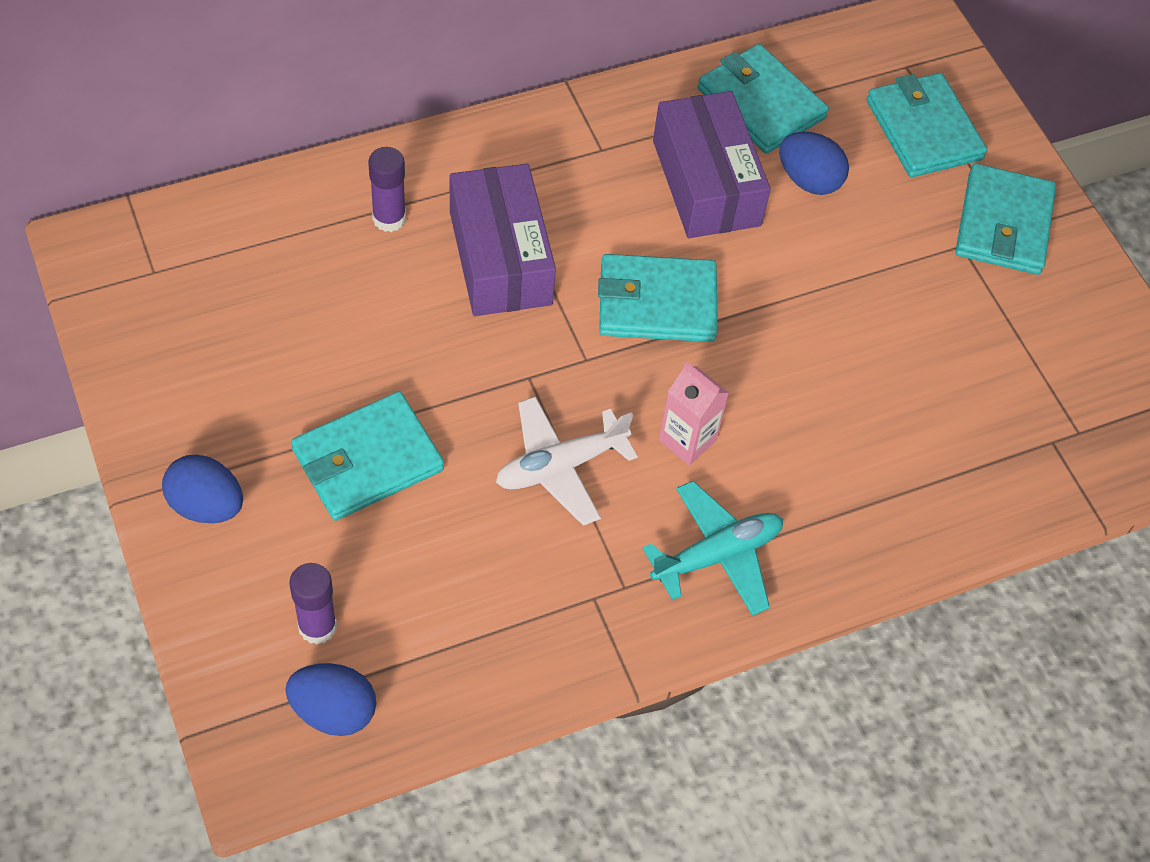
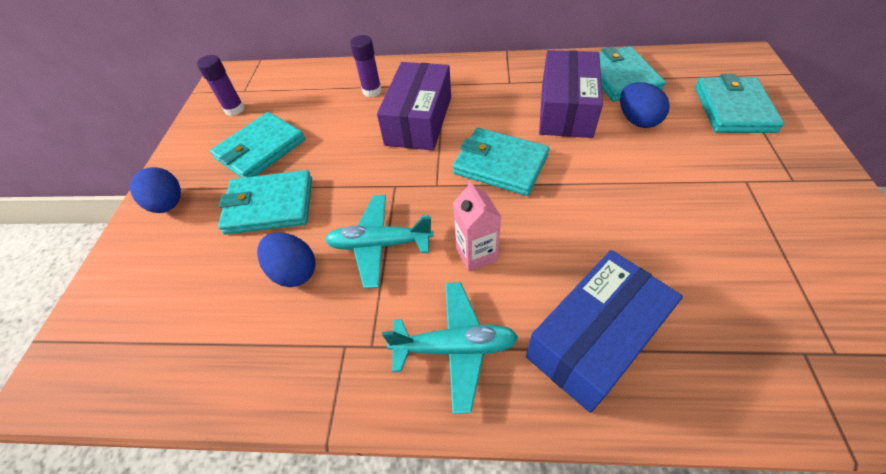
camera: 35 degrees right, 5 degrees down
blue egg [285,663,376,736] -> blue egg moved to [257,232,316,287]
purple glue stick [289,563,337,644] -> purple glue stick moved to [197,55,244,116]
white plane [496,396,638,526] -> turquoise plane [325,195,434,289]
turquoise wallet [955,163,1056,275] -> turquoise wallet moved to [210,112,305,178]
none -> blue box [526,250,683,413]

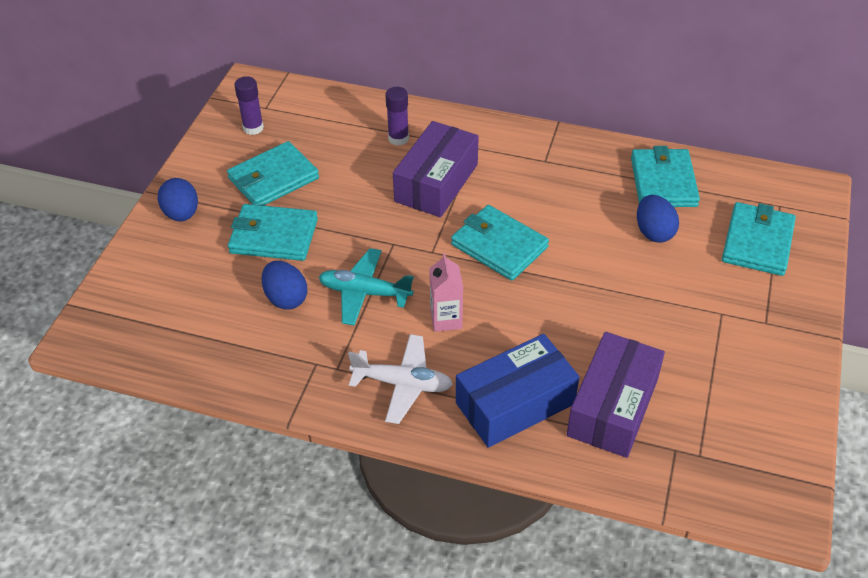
camera: 10 degrees right, 5 degrees down
turquoise plane [382,282,518,414] -> white plane [348,334,453,424]
purple box [539,50,603,138] -> purple box moved to [567,332,665,458]

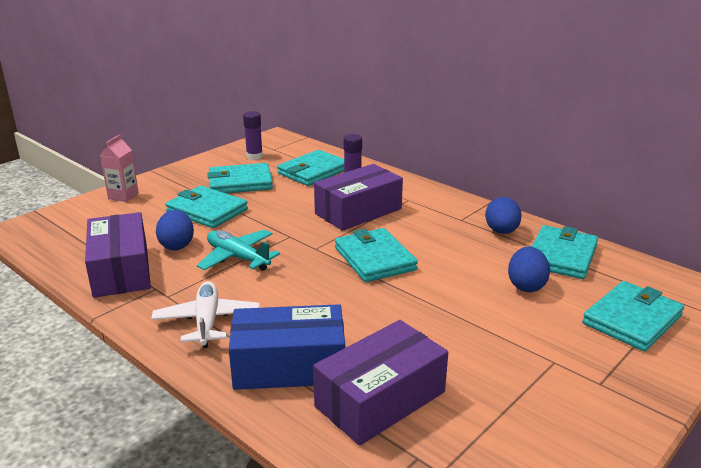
camera: 25 degrees right, 20 degrees down
blue egg [157,178,198,222] -> blue egg moved to [485,197,522,234]
white plane [348,334,453,424] -> white plane turned 135 degrees counterclockwise [151,281,260,348]
pink carton [429,253,463,332] -> pink carton moved to [100,134,139,202]
none -> purple box [85,212,151,298]
none -> turquoise wallet [277,150,344,186]

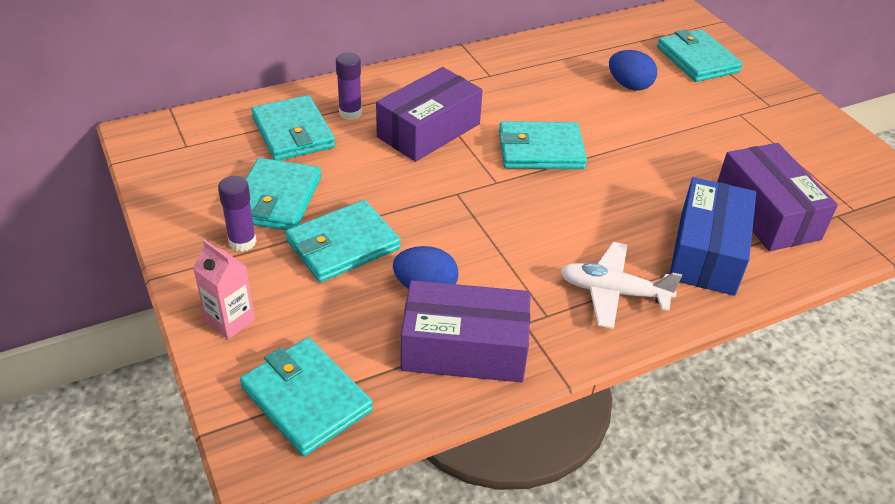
camera: 70 degrees left, 15 degrees up
turquoise plane [197,230,280,271] -> none
purple glue stick [243,111,263,160] -> purple glue stick moved to [218,176,257,252]
purple box [314,164,403,231] -> purple box turned 60 degrees clockwise [376,67,483,162]
blue egg [485,197,522,234] -> none
turquoise wallet [532,225,598,279] -> turquoise wallet moved to [240,337,373,456]

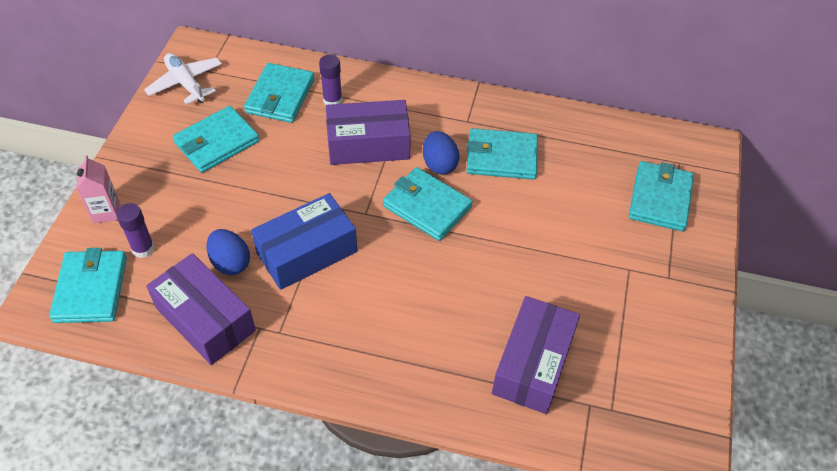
camera: 40 degrees right, 10 degrees up
purple glue stick [218,176,257,252] -> purple glue stick moved to [116,203,155,258]
turquoise wallet [285,200,401,283] -> turquoise wallet moved to [467,128,538,180]
white plane [560,242,682,329] -> white plane moved to [144,53,222,104]
blue egg [609,50,657,91] -> blue egg moved to [423,131,459,175]
blue box [670,177,756,296] -> blue box moved to [251,193,357,290]

